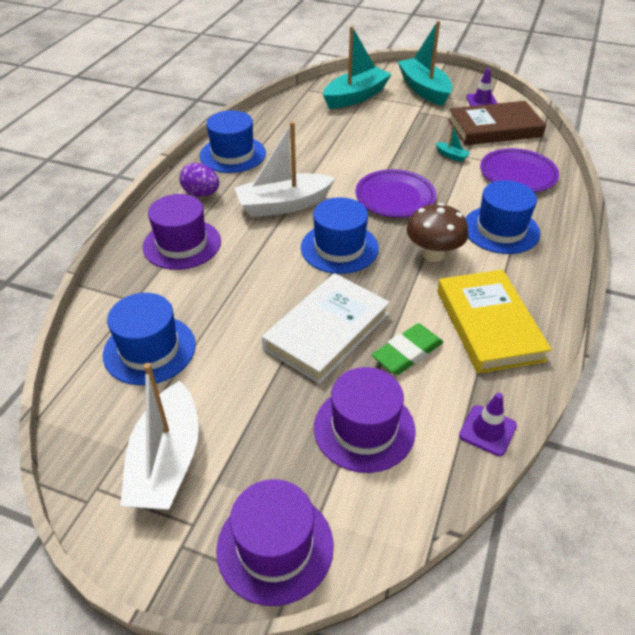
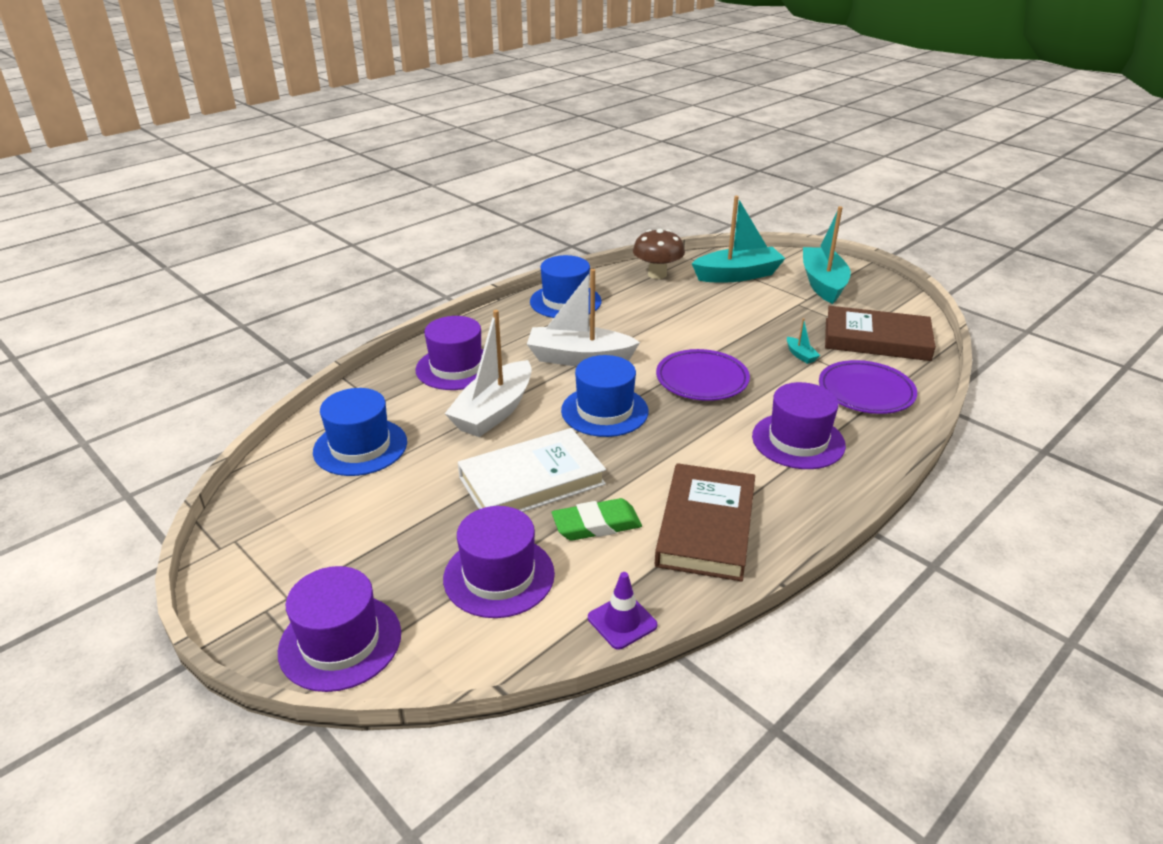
camera: 25 degrees right, 10 degrees down
white boat [120,363,199,510] -> white boat moved to [445,310,532,437]
purple egg [180,163,219,197] -> none
brown mushroom [406,203,469,262] -> brown mushroom moved to [633,229,685,279]
yellow book [437,270,552,374] -> brown book [655,463,755,581]
blue hat [465,180,540,254] -> purple hat [752,382,846,469]
purple traffic cone [466,68,498,106] -> none

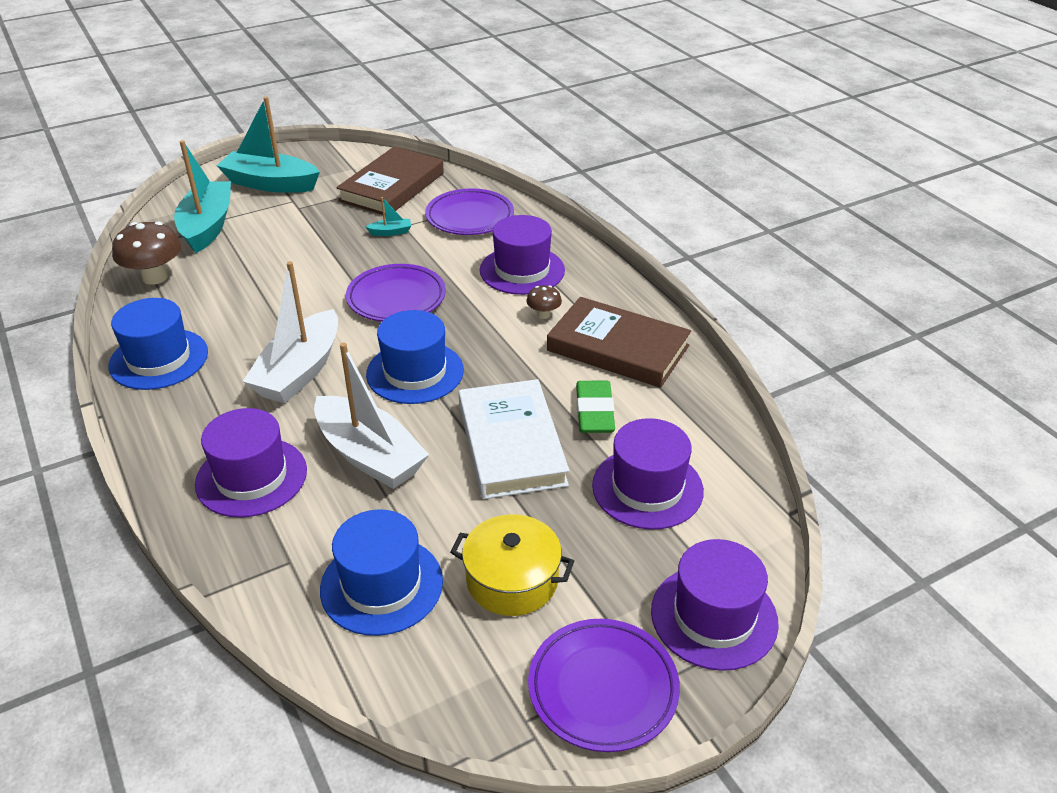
camera: 75 degrees left, 5 degrees up
purple traffic cone [588,572,658,650] -> none
none -> yellow pot [450,514,574,616]
none -> brown mushroom [526,285,562,319]
none -> purple plate [528,619,680,752]

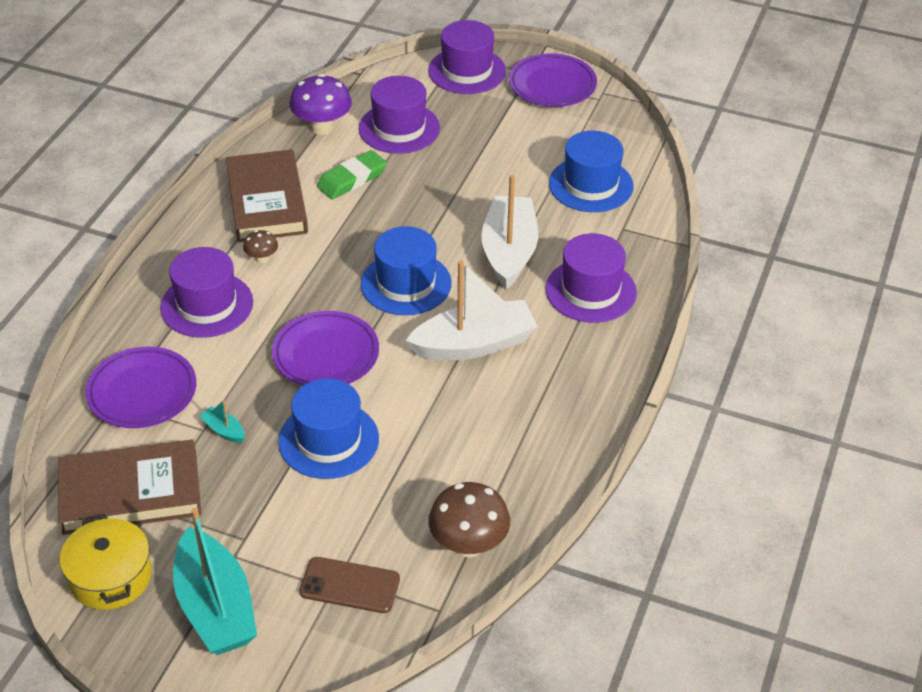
camera: 130 degrees left, 5 degrees up
blue hat [109,298,208,390] -> blue hat moved to [278,378,379,479]
turquoise boat [174,140,231,253] -> brown phone [299,557,400,613]
yellow pot [450,514,574,616] -> yellow pot moved to [60,514,152,610]
white book [459,379,569,499] -> none
none -> purple mushroom [289,74,352,135]

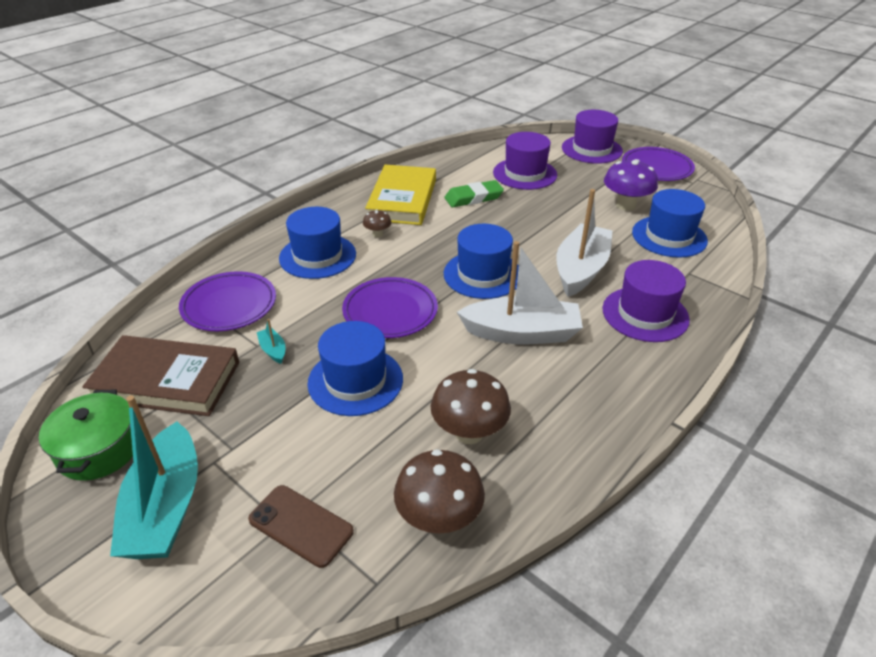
camera: 20 degrees right, 5 degrees down
yellow pot [60,514,152,610] -> green pot [39,389,133,481]
purple hat [160,247,253,337] -> blue hat [279,207,356,279]
brown book [226,149,308,242] -> yellow book [365,165,436,225]
purple mushroom [289,74,352,135] -> purple mushroom moved to [604,159,658,211]
none -> brown mushroom [430,369,511,444]

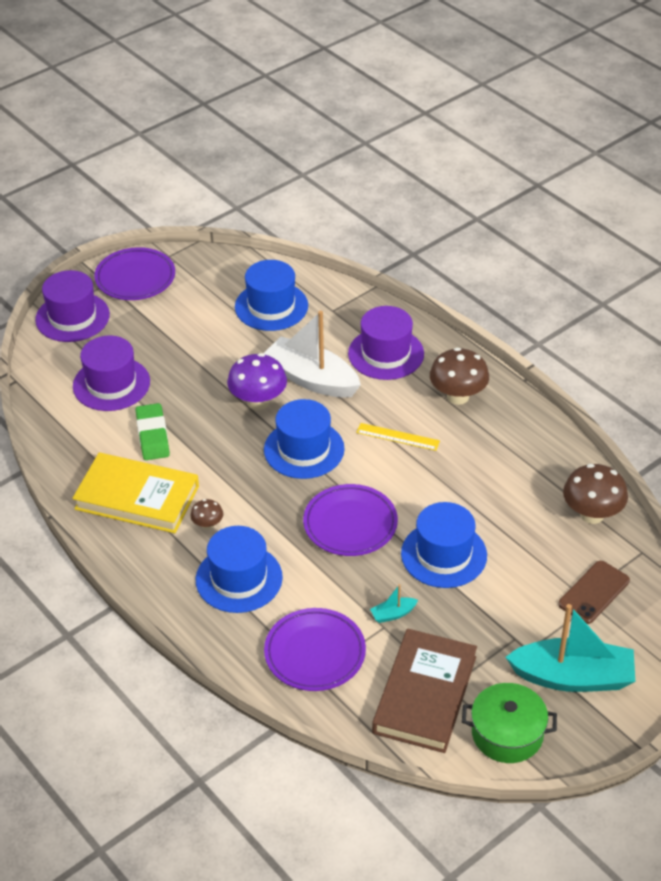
camera: 80 degrees left, 5 degrees up
brown mushroom [430,369,511,444] -> brown mushroom moved to [430,348,489,405]
white boat [457,241,583,344] -> yellow ruler [356,423,440,451]
purple mushroom [604,159,658,211] -> purple mushroom moved to [227,353,287,410]

